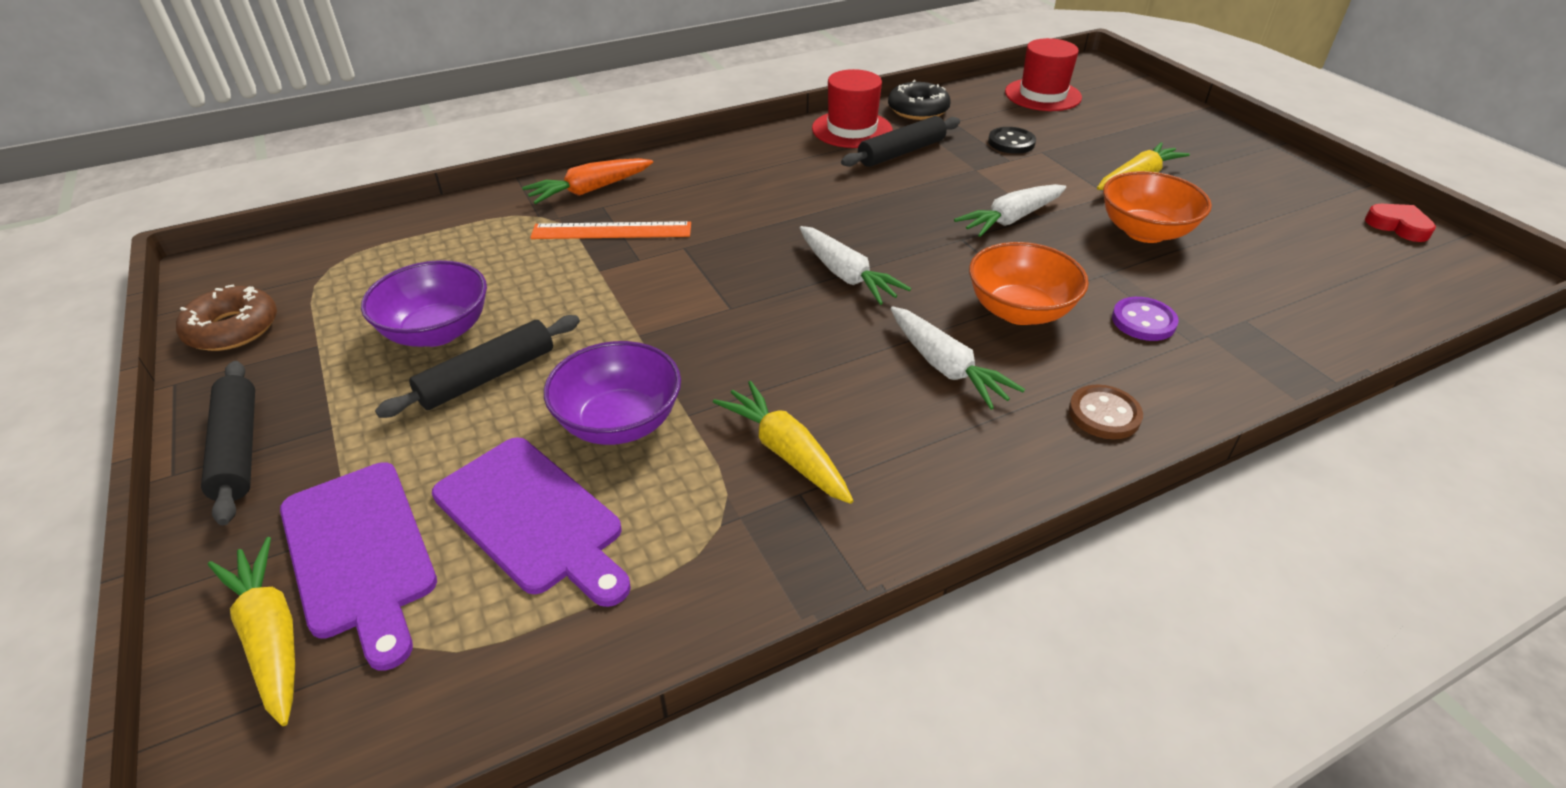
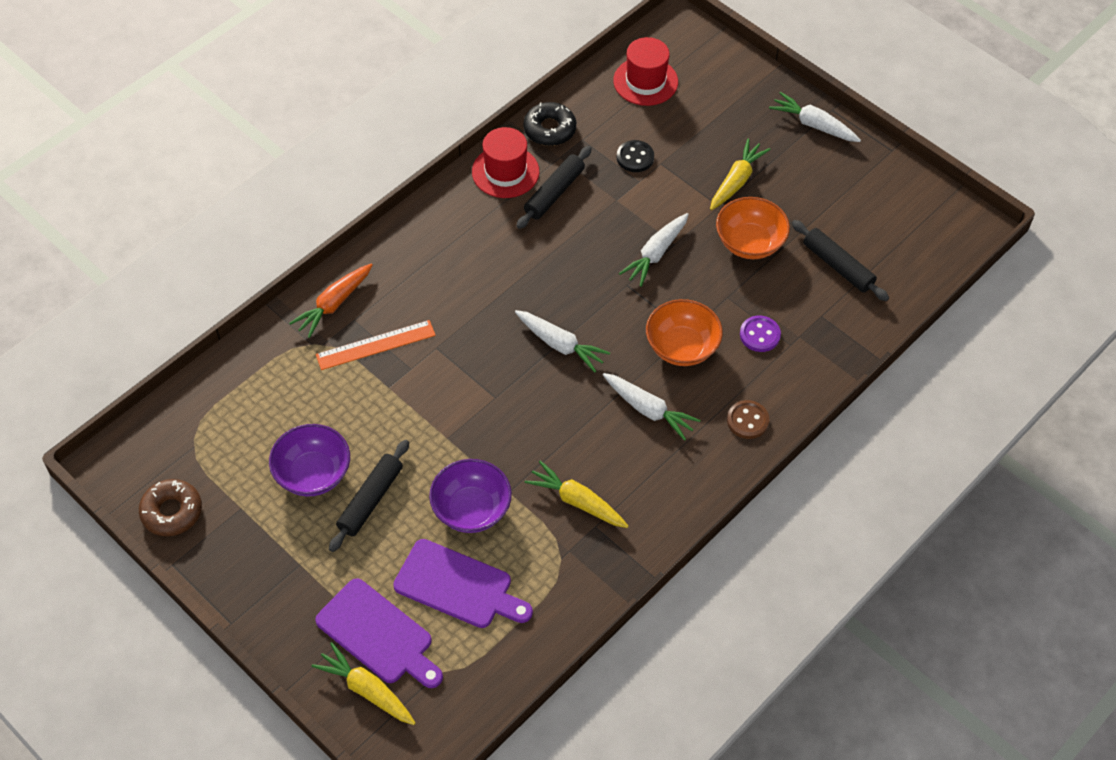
camera: 20 degrees left, 15 degrees up
black rolling pin [201,361,255,525] -> black rolling pin moved to [792,220,889,301]
red heart [1365,204,1436,242] -> none
none -> white carrot [769,92,861,142]

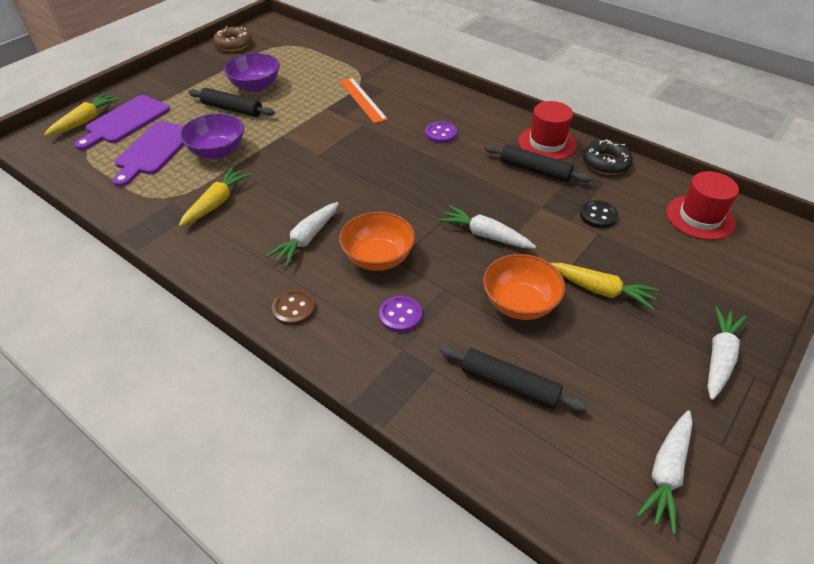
camera: 85 degrees right, 10 degrees down
orange carrot [289,264,373,338] -> none
white carrot [515,310,610,372] -> white carrot moved to [636,410,693,534]
black rolling pin [792,220,889,301] -> black rolling pin turned 75 degrees clockwise [440,346,589,412]
none -> purple button [425,121,457,143]

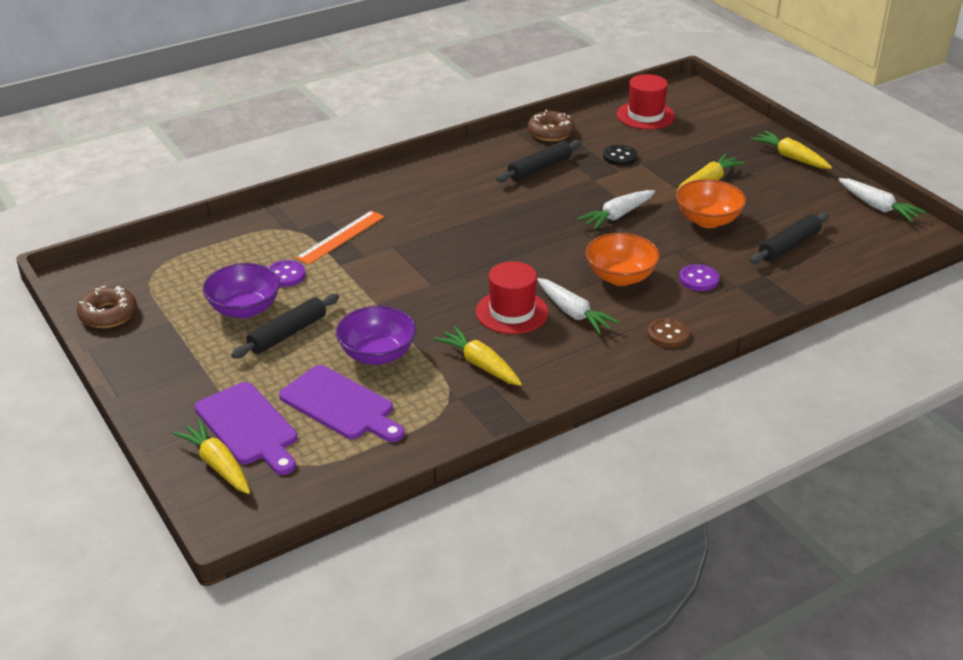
camera: 70 degrees left, 10 degrees down
orange ruler [340,78,388,124] -> orange ruler turned 45 degrees counterclockwise [296,211,384,265]
purple button [425,121,457,143] -> purple button moved to [269,260,306,287]
red hat [518,101,577,160] -> red hat moved to [476,261,549,334]
black donut [583,140,633,175] -> brown donut [527,110,574,141]
white carrot [707,306,747,400] -> yellow carrot [751,131,832,169]

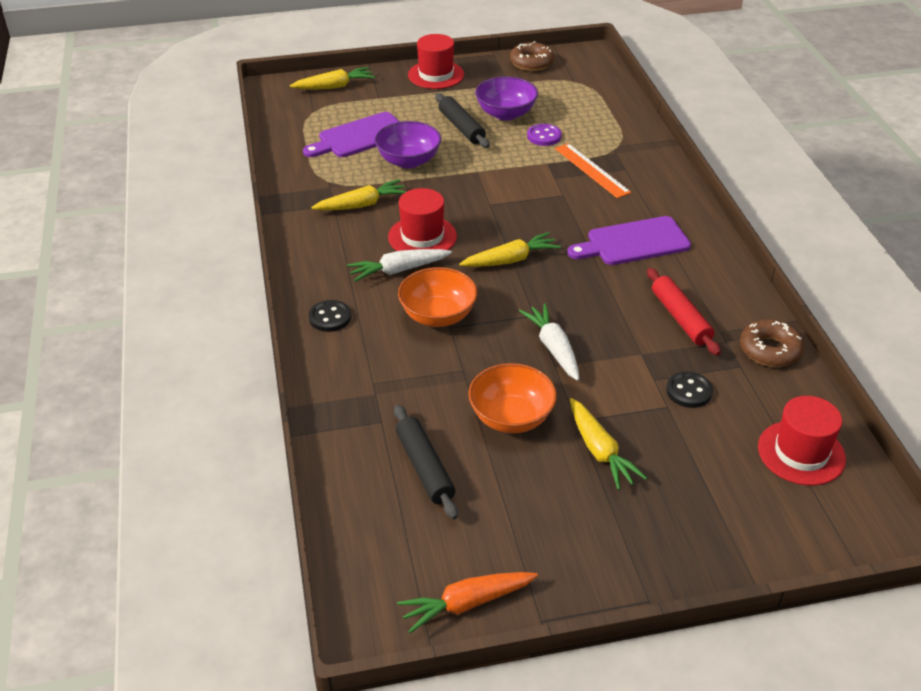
camera: 110 degrees right, 5 degrees up
purple cutting board [194,382,297,475] -> purple cutting board moved to [567,216,691,265]
black rolling pin [496,140,582,182] -> red rolling pin [647,268,721,356]
brown button [647,318,690,348] -> black button [309,300,351,332]
purple button [679,264,719,291] -> none
yellow carrot [751,131,832,169] -> yellow carrot moved to [459,232,561,267]
white carrot [838,178,926,222] -> orange carrot [397,572,538,633]
none -> red hat [408,34,464,89]

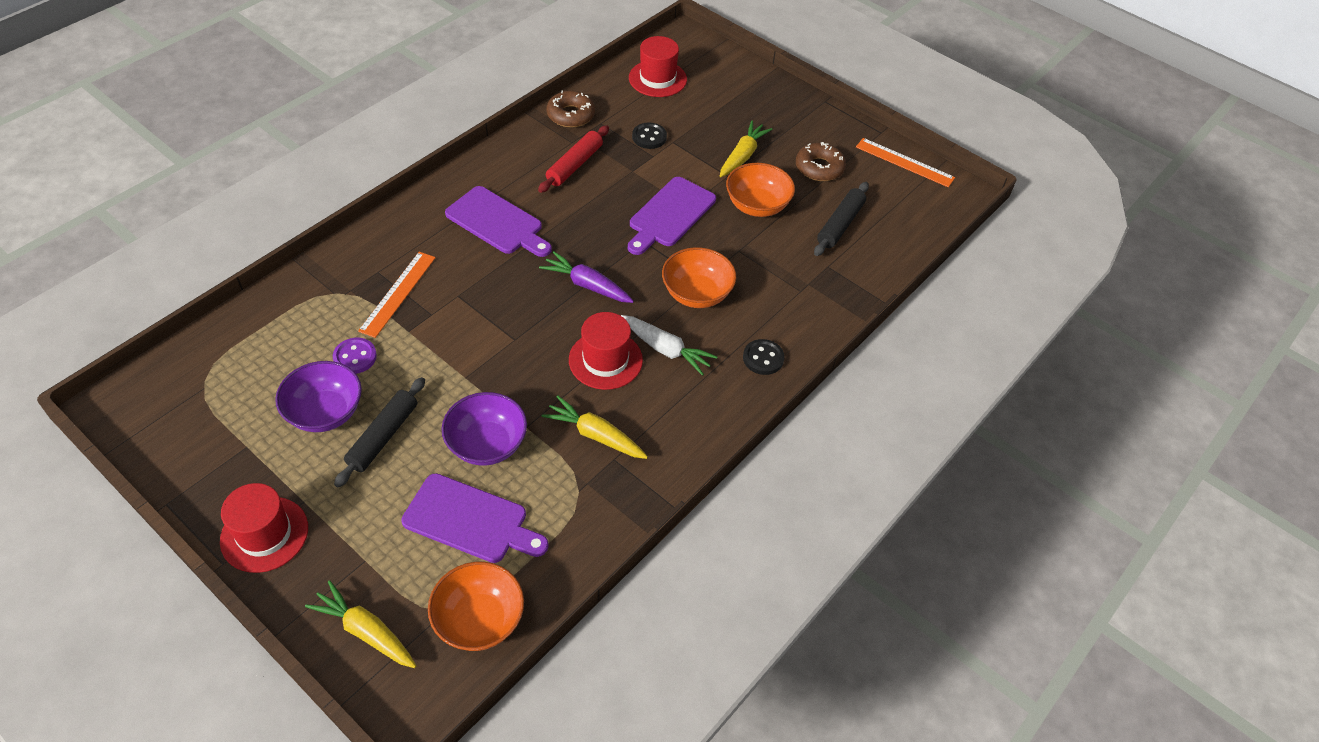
camera: 130 degrees left, 10 degrees up
orange carrot [397,572,538,633] -> orange ruler [856,138,955,187]
yellow carrot [459,232,561,267] -> purple carrot [539,251,634,303]
brown donut [510,41,554,71] -> brown donut moved to [796,142,846,181]
white carrot [519,303,580,381] -> purple cutting board [628,177,716,255]
none -> orange bowl [428,562,524,651]

